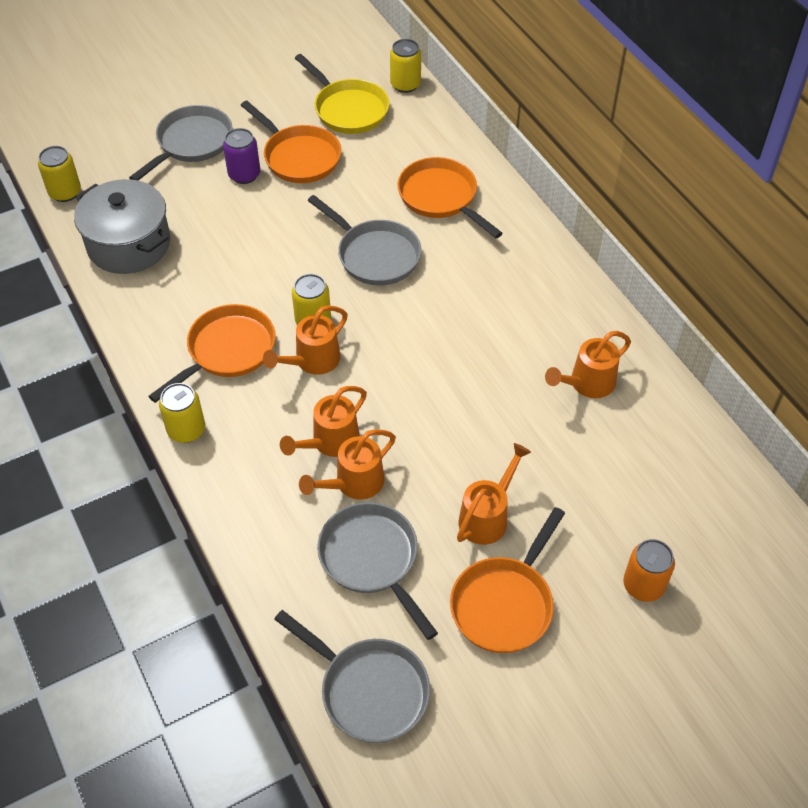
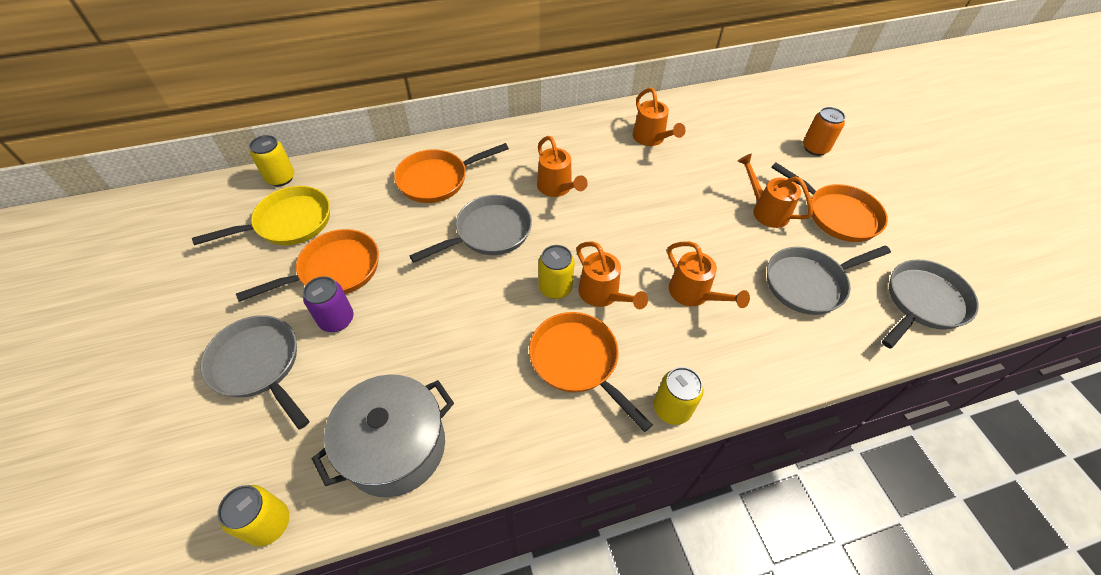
camera: 80 degrees left, 0 degrees up
orange watering can [299,429,396,500] -> orange watering can moved to [537,136,588,197]

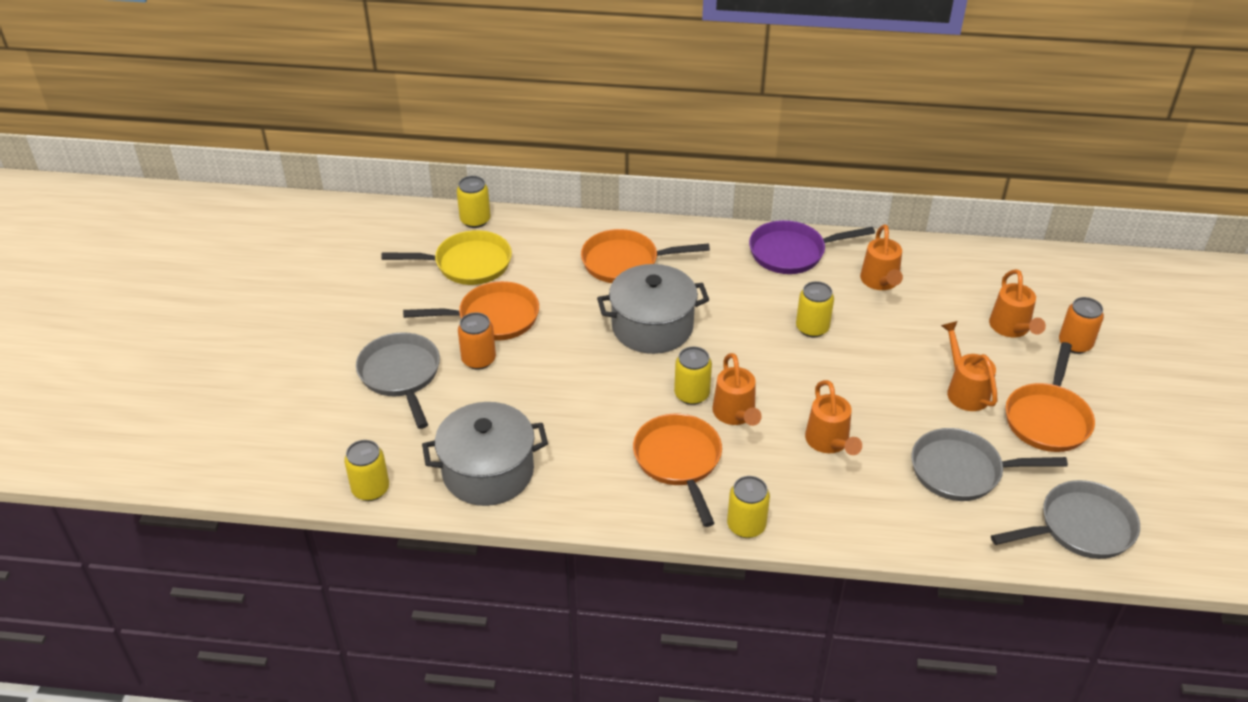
camera: 25 degrees right, 10 degrees down
purple can [303,276,354,332] -> orange can [458,312,496,370]
grey pan [410,195,532,263] -> grey pot [597,264,709,354]
orange watering can [537,136,588,197] -> orange watering can moved to [989,269,1046,337]
orange pan [771,163,888,242] -> orange pan turned 45 degrees clockwise [1006,342,1095,452]
none -> purple pan [749,220,875,274]
none -> yellow can [796,281,834,337]

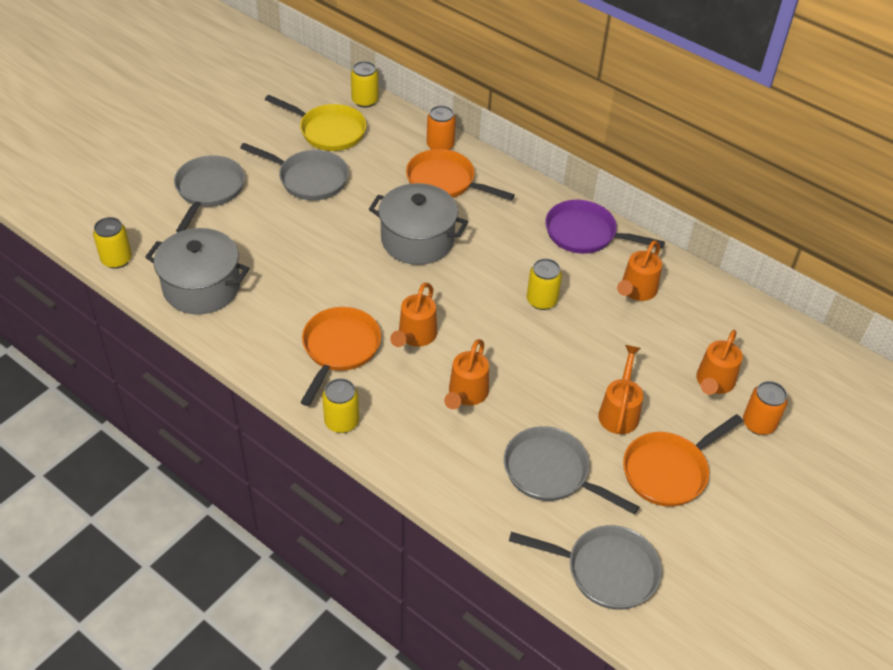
camera: 30 degrees right, 5 degrees up
orange pan [403,281,539,341] -> grey pan [240,143,349,201]
orange can [458,312,496,370] -> orange can moved to [427,106,456,150]
yellow can [674,346,712,405] -> none

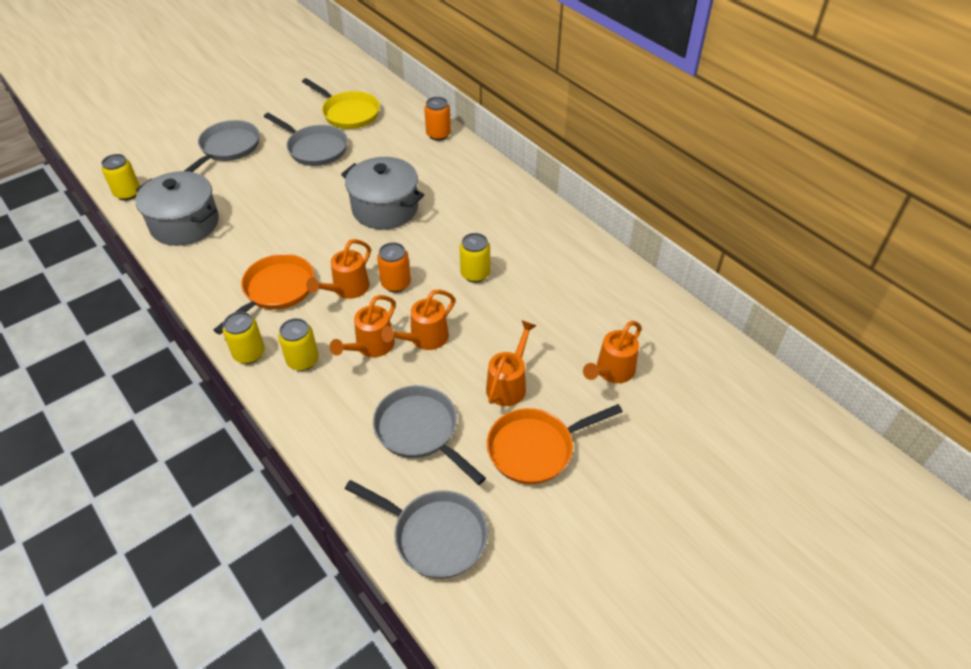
camera: 15 degrees right, 0 degrees up
yellow can [351,61,379,108] -> yellow can moved to [278,318,319,371]
orange pan [406,149,515,200] -> none
purple pan [545,200,665,254] -> none
orange watering can [617,240,662,301] -> orange watering can moved to [381,289,455,350]
orange can [743,381,788,435] -> orange can moved to [377,242,411,292]

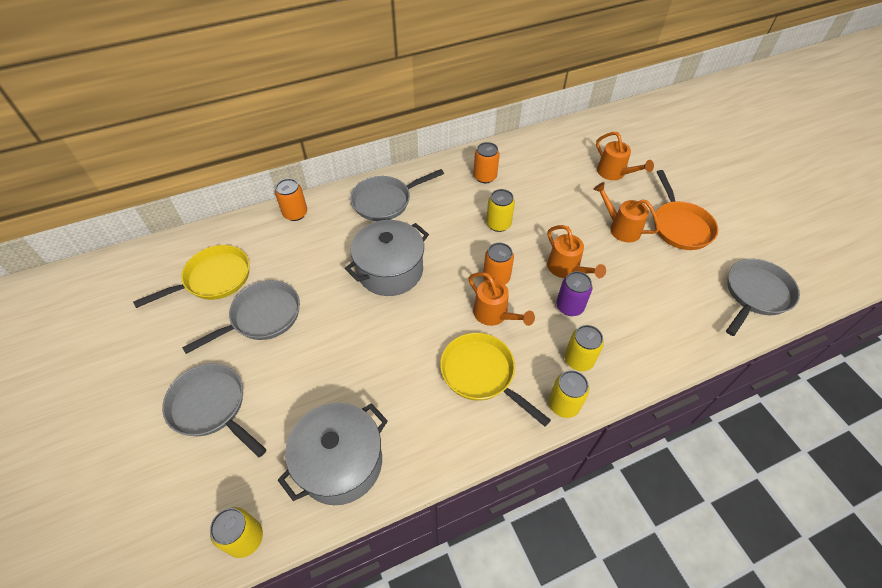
camera: 75 degrees left, 5 degrees up
orange pan [214,254,315,334] -> yellow pan [440,333,551,427]
orange watering can [330,295,396,357] -> purple can [556,271,592,316]
grey pan [373,385,486,485] -> grey pan moved to [350,169,444,221]
none -> orange can [474,142,500,183]

